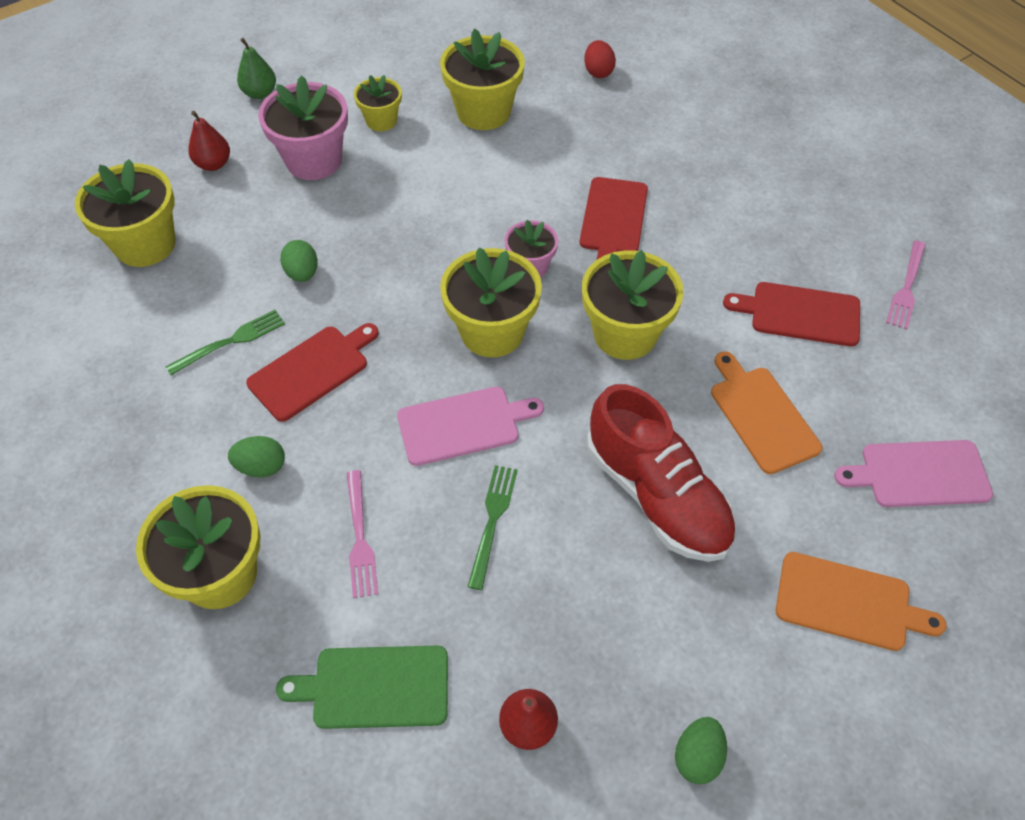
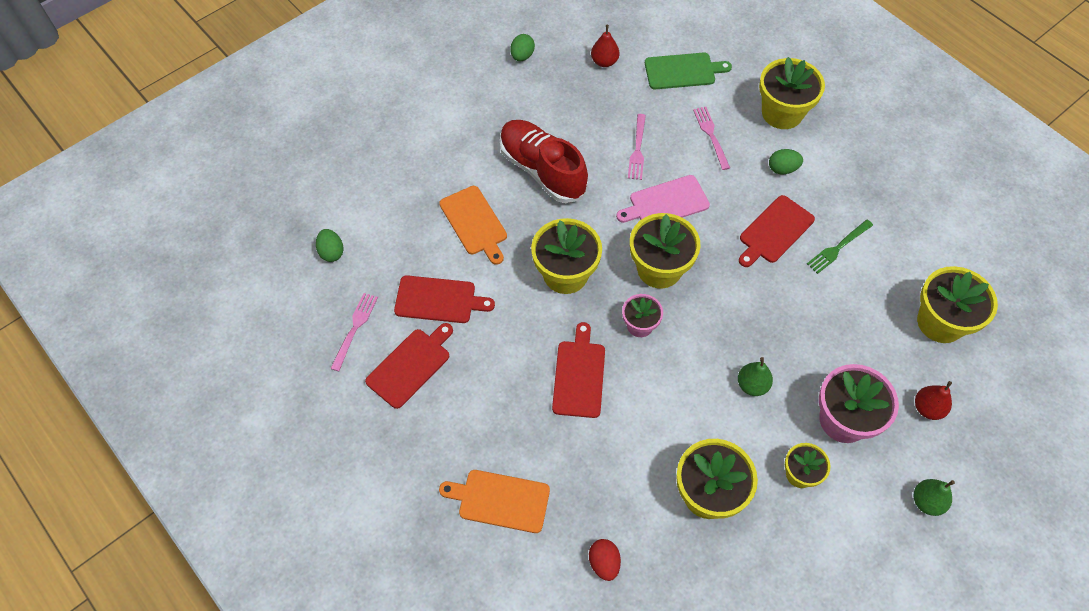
camera: 175 degrees right, 5 degrees up
green egg [280,240,318,282] -> green egg moved to [316,229,344,262]
green fork [468,465,518,590] -> pink fork [628,114,646,180]
orange cutting board [776,552,947,651] -> orange cutting board moved to [439,470,550,533]
pink cutting board [834,440,993,507] -> none
none -> red cutting board [365,323,453,409]
none -> green pear [738,357,773,396]

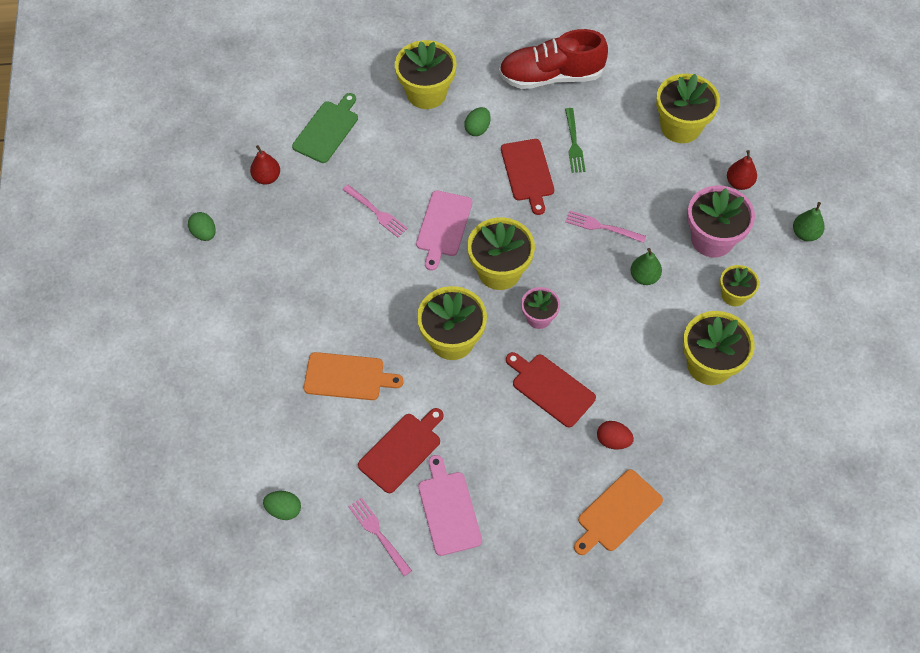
camera: 55 degrees left, 0 degrees up
red cutting board [365,323,453,409] -> pink cutting board [418,455,482,556]
red shoe [500,120,588,203] -> red shoe moved to [499,29,608,89]
red egg [589,539,621,581] -> red egg moved to [597,421,634,450]
pink fork [693,107,730,170] -> pink fork moved to [565,211,646,243]

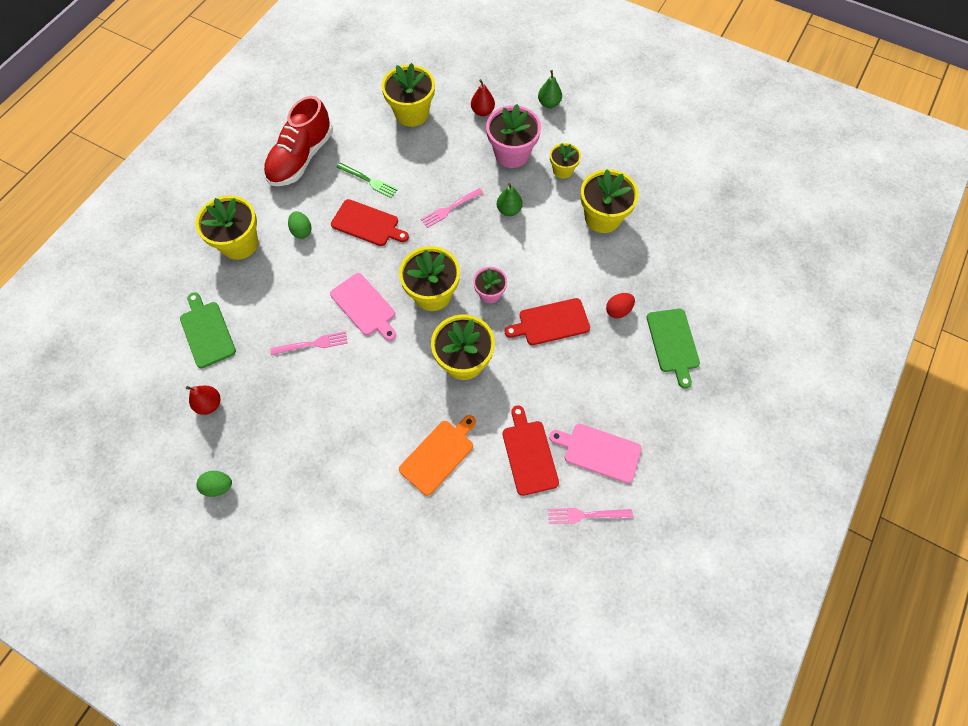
camera: 55 degrees left, 5 degrees up
green egg [263,491,301,520] -> none
orange cutting board [574,469,663,555] -> green cutting board [647,309,700,389]

